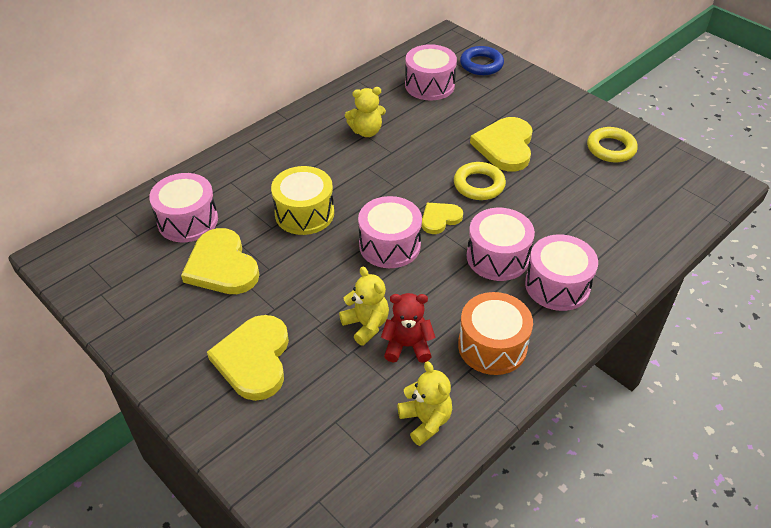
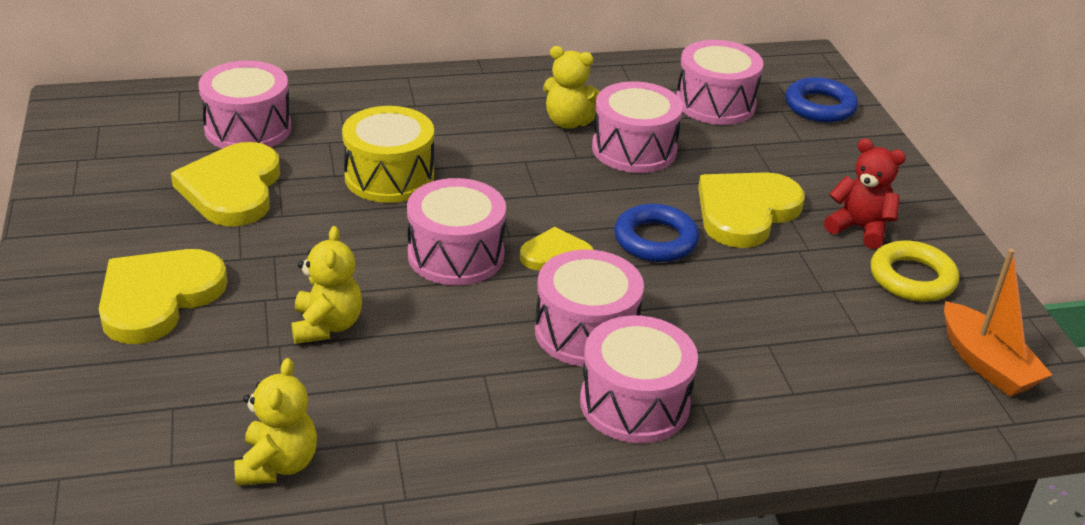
camera: 30 degrees right, 10 degrees down
red teddy bear [381,293,435,363] -> red teddy bear moved to [824,138,906,249]
yellow ring [454,162,506,200] -> blue ring [614,204,699,262]
orange drum [458,292,533,375] -> none
none -> pink drum [592,81,683,173]
none -> orange boat [944,249,1052,397]

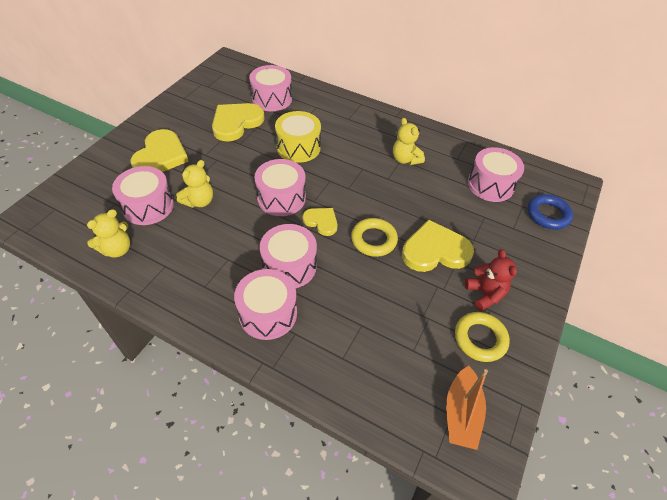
camera: 40 degrees right, 15 degrees up
yellow heart [99,249,228,344] -> yellow heart turned 120 degrees clockwise [130,129,189,172]
pink drum [592,81,683,173] -> pink drum moved to [112,166,174,225]
blue ring [614,204,699,262] -> yellow ring [351,218,398,257]

